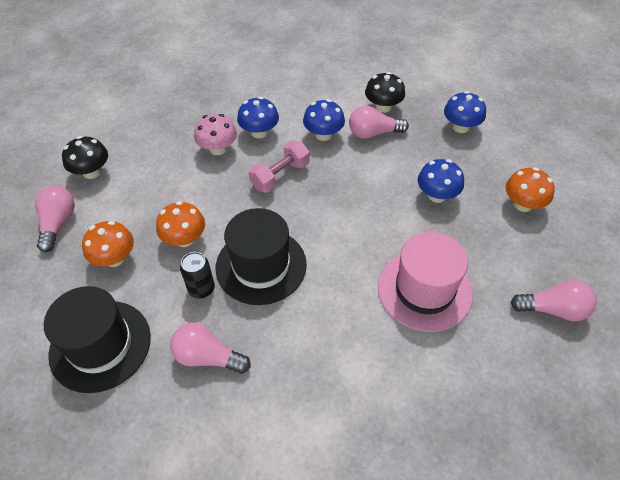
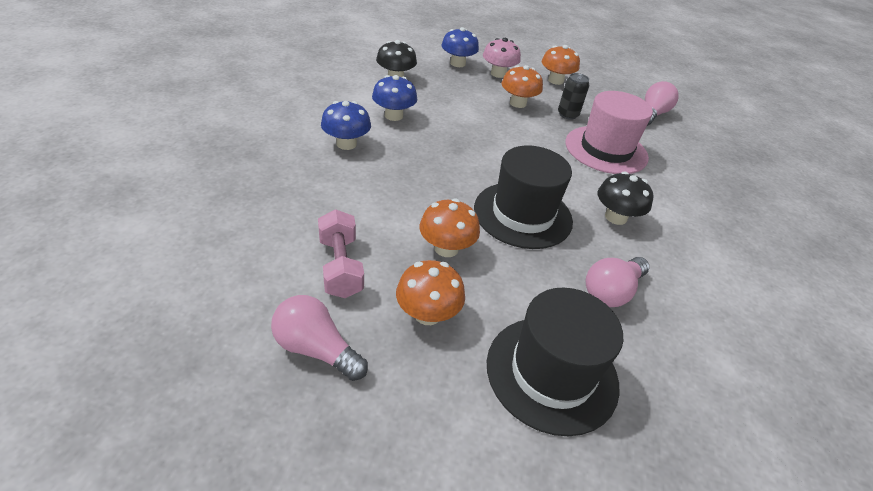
camera: 65 degrees left, 10 degrees down
black mushroom [62,136,108,179] -> black mushroom moved to [598,171,654,225]
black can [180,252,215,298] -> black can moved to [558,73,589,120]
pink mushroom [194,114,237,155] -> pink mushroom moved to [483,38,521,78]
pink dumbbell [249,140,310,193] -> pink dumbbell moved to [318,209,364,298]
pink light bulb [349,106,409,139] -> none
blue mushroom [418,159,464,203] -> orange mushroom [502,65,543,108]

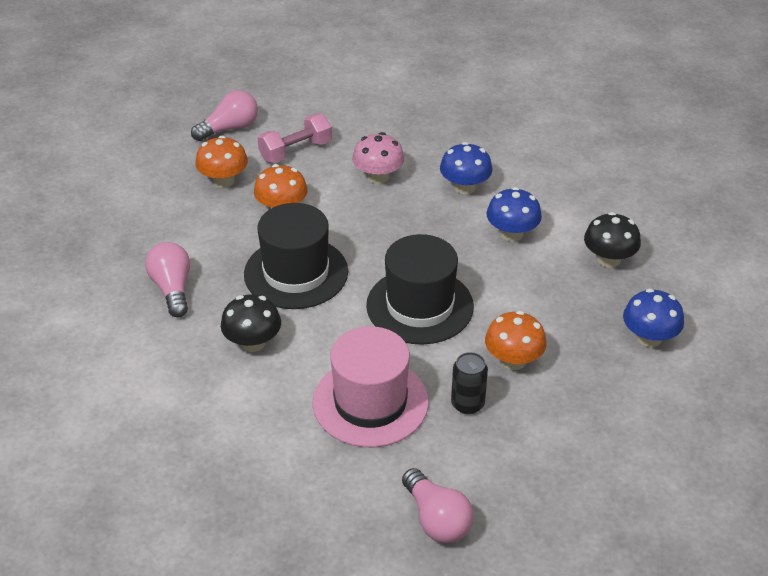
camera: 120 degrees right, 0 degrees up
pink dumbbell [318,209,364,298] -> pink dumbbell turned 45 degrees counterclockwise [258,114,332,163]
pink mushroom [483,38,521,78] -> pink mushroom moved to [352,132,404,184]
black hat [487,288,623,436] -> black hat moved to [366,234,474,345]
orange mushroom [542,45,580,85] -> none

